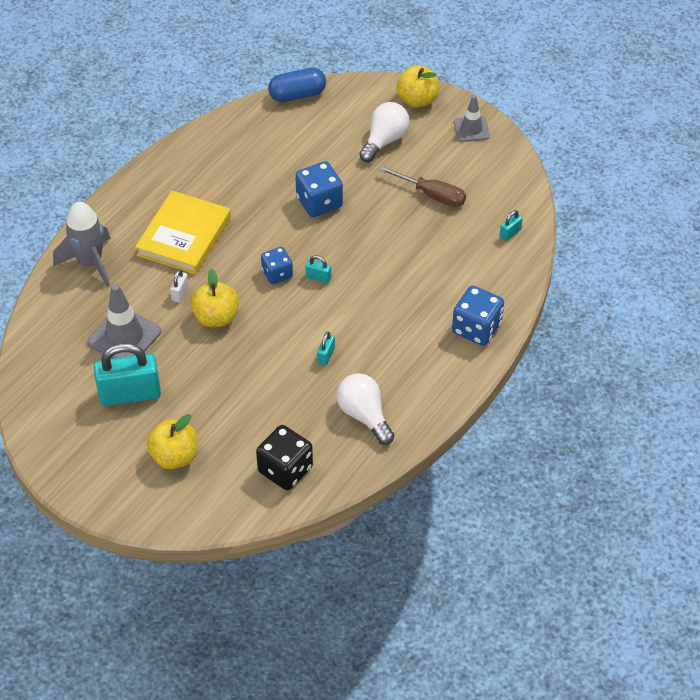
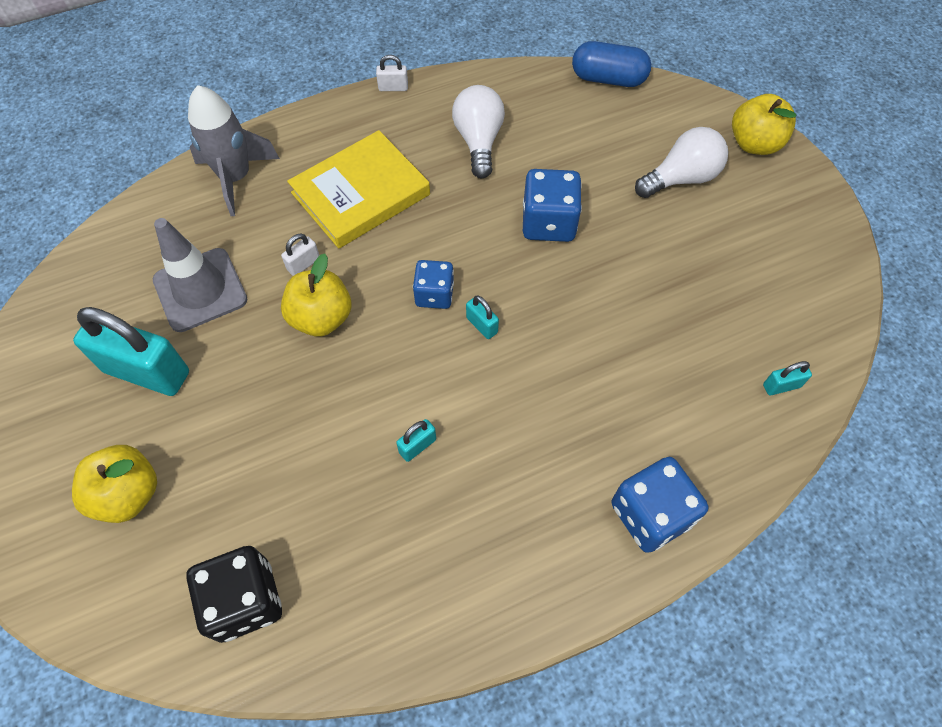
camera: 30 degrees right, 10 degrees up
white light bulb [336,373,394,445] -> white light bulb moved to [452,85,505,178]
brown screwdriver [378,166,466,207] -> none
grey traffic cone [454,95,490,142] -> none
none -> white padlock [376,55,408,91]

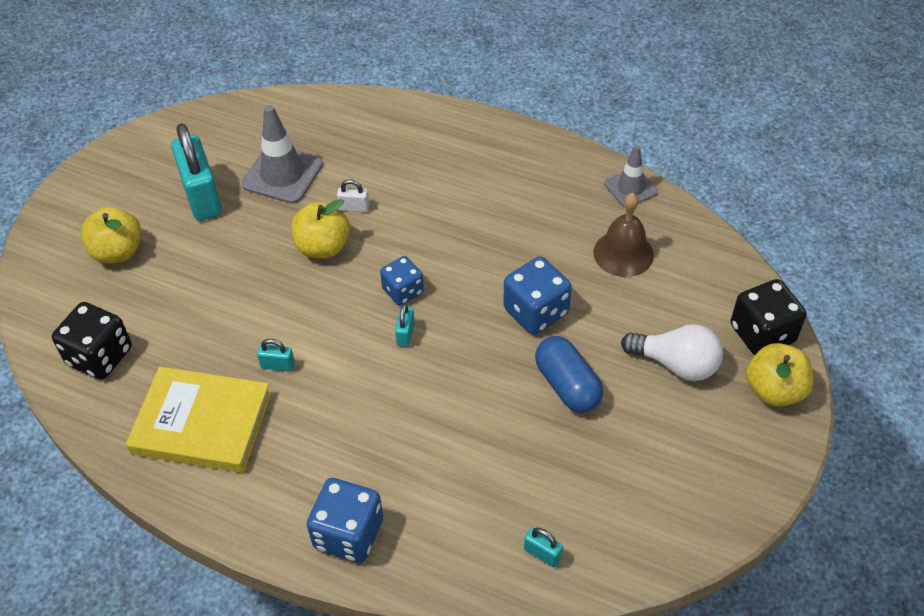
camera: 50 degrees right, 10 degrees down
grey rocket [188,85,280,216] -> none
yellow book [287,130,430,249] -> yellow book moved to [126,366,271,473]
white padlock [376,55,408,91] -> none
white light bulb [452,85,505,178] -> none
blue capsule [572,41,651,87] -> blue capsule moved to [535,336,603,413]
none -> brown bell [594,193,654,277]
none -> grey traffic cone [604,145,658,207]
none -> black dice [731,279,807,355]

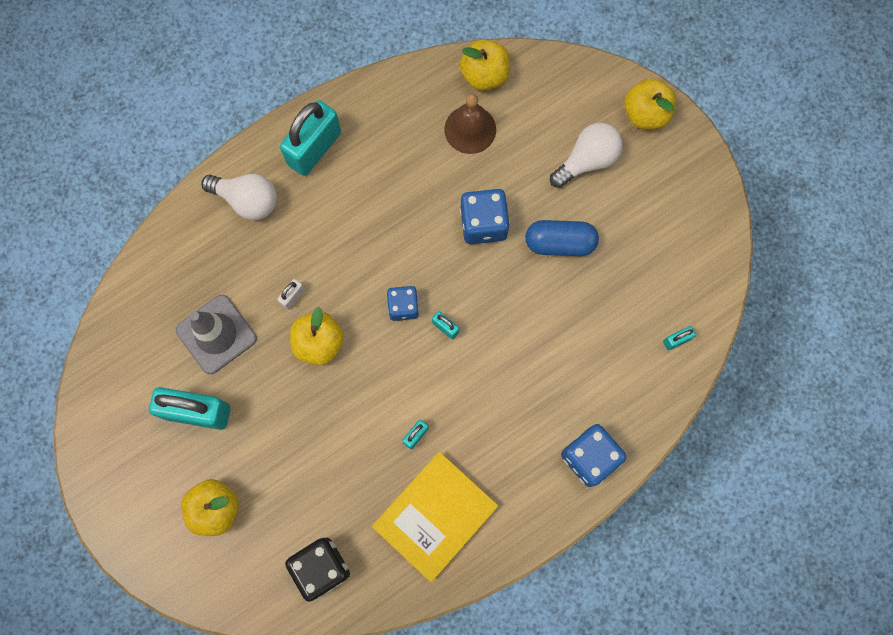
camera: 60 degrees left, 25 degrees up
grey traffic cone [604,145,658,207] -> none
black dice [731,279,807,355] -> none
none -> white light bulb [201,174,277,220]
none -> turquoise padlock [280,100,341,176]
none -> yellow apple [459,39,510,91]

